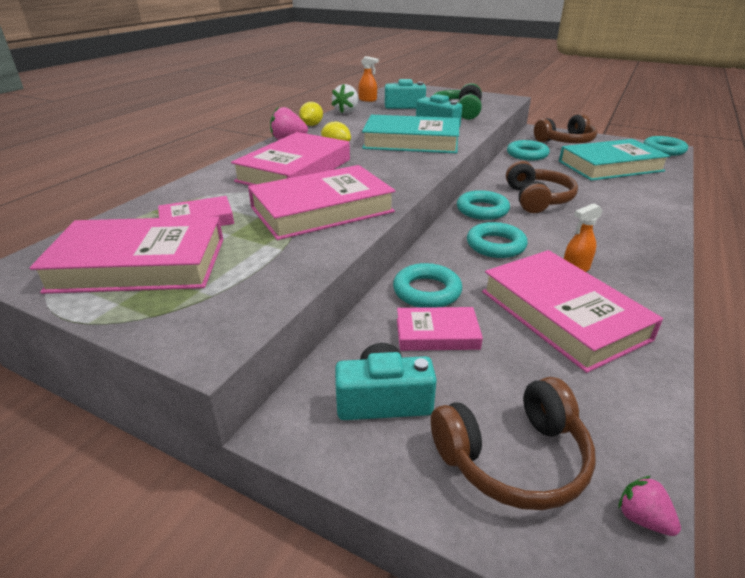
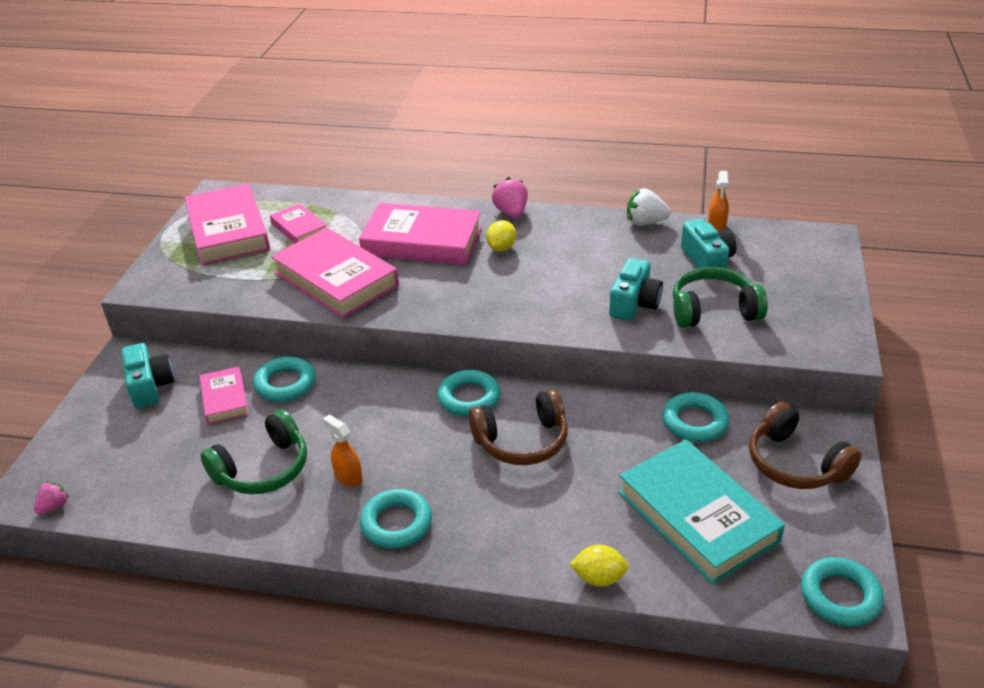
camera: 75 degrees right, 5 degrees up
yellow lemon [299,102,323,126] -> yellow lemon moved to [569,545,629,586]
turquoise book [362,115,459,154] -> none
brown headphones [431,377,596,510] -> none
turquoise ring [467,222,528,258] -> turquoise ring moved to [360,489,432,549]
pink book [482,250,663,373] -> green headphones [201,409,307,494]

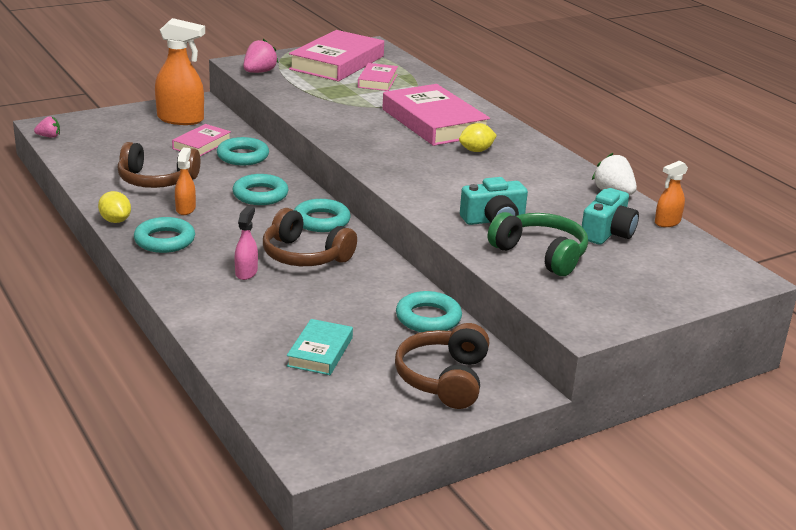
camera: 45 degrees right, 10 degrees down
turquoise camera [121,343,175,409] -> orange spray bottle [155,18,205,125]
green headphones [201,409,307,494] -> brown headphones [118,142,200,188]
pink book [271,228,399,318] -> none
pink strawberry [492,177,528,218] -> pink strawberry moved to [243,39,279,73]
yellow lemon [569,545,629,586] -> yellow lemon moved to [98,191,131,223]
turquoise book [618,439,785,585] -> turquoise book [287,319,353,375], size x0.52
turquoise ring [801,557,884,627] -> turquoise ring moved to [233,174,289,205]
none -> pink spray bottle [234,206,258,280]

